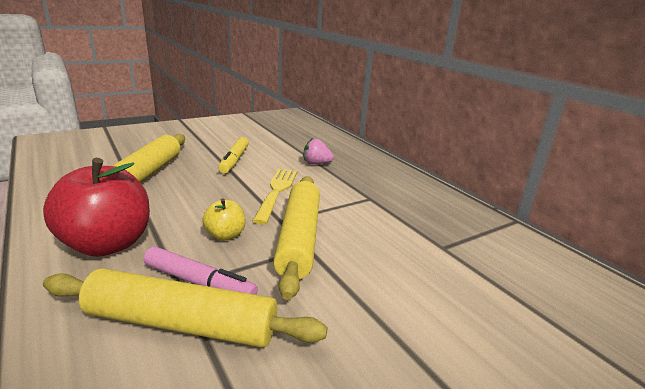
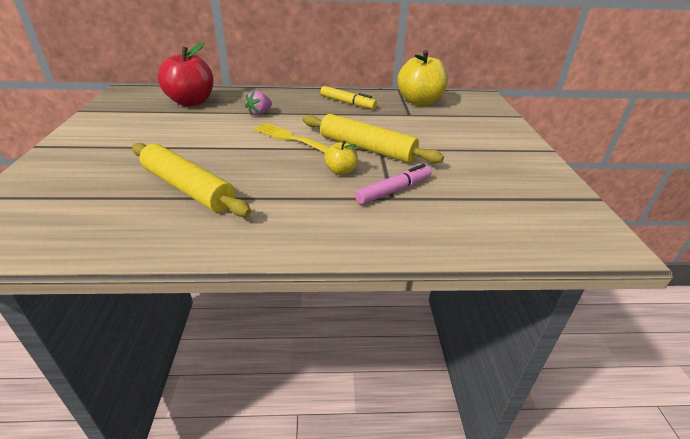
camera: 60 degrees left, 10 degrees up
red apple [43,158,150,257] -> red apple moved to [158,42,213,106]
yellow rolling pin [43,268,328,348] -> none
yellow marker [218,137,249,174] -> yellow marker moved to [320,86,377,109]
none -> yellow apple [397,50,448,106]

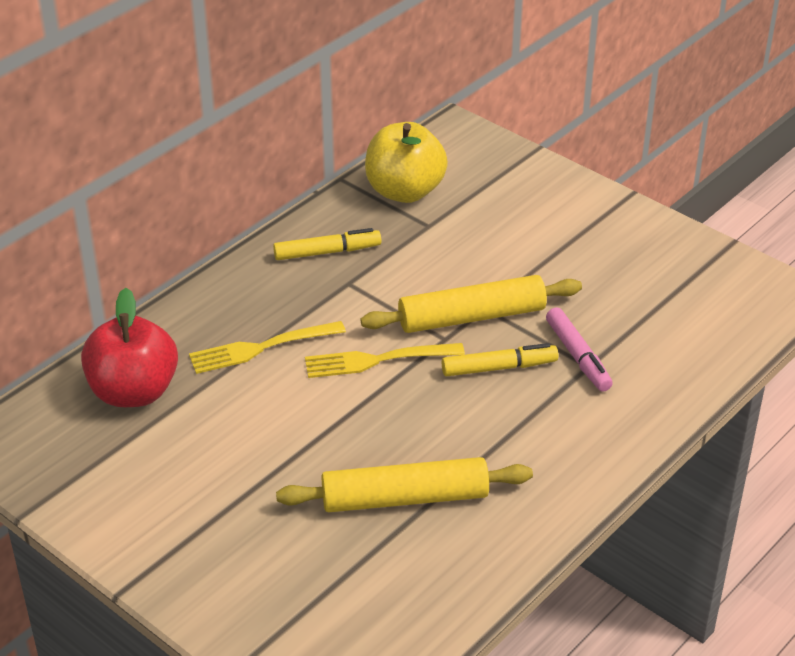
camera: 45 degrees left, 5 degrees up
pink strawberry [245,91,272,116] -> yellow fork [189,321,346,374]
yellow apple [324,141,358,175] -> yellow marker [442,343,558,376]
pink marker [355,164,431,205] -> pink marker turned 150 degrees clockwise [546,307,613,392]

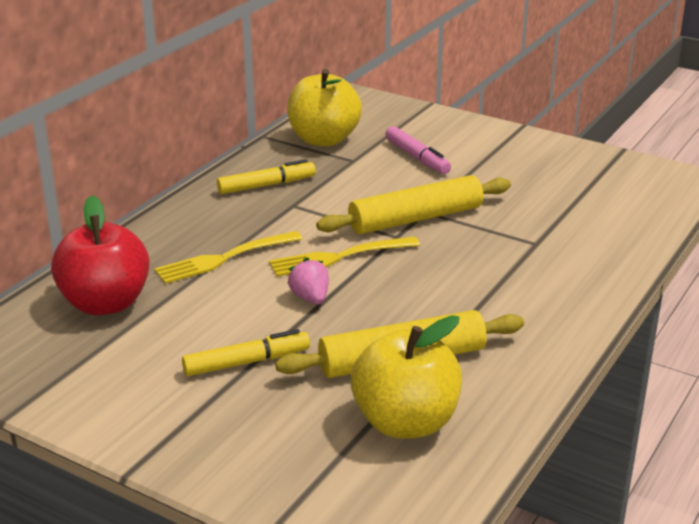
camera: 10 degrees left, 10 degrees down
yellow marker [442,343,558,376] -> yellow marker moved to [182,329,310,376]
pink marker [546,307,613,392] -> pink marker moved to [385,126,451,174]
none -> pink strawberry [287,258,329,304]
none -> yellow apple [350,315,462,439]

